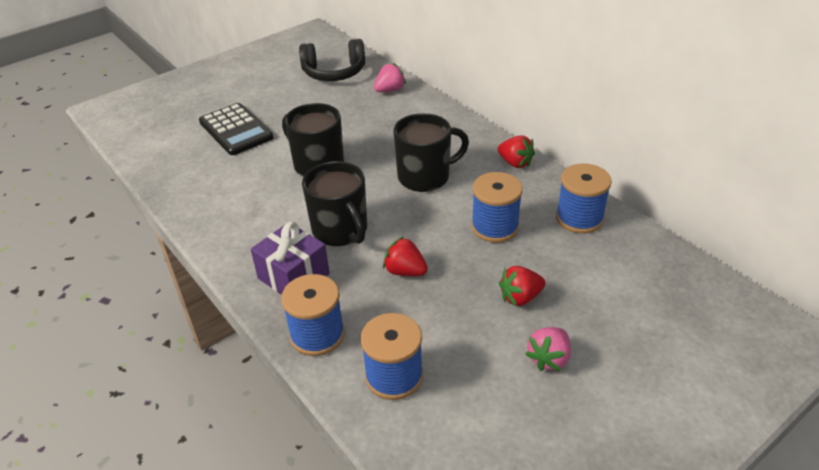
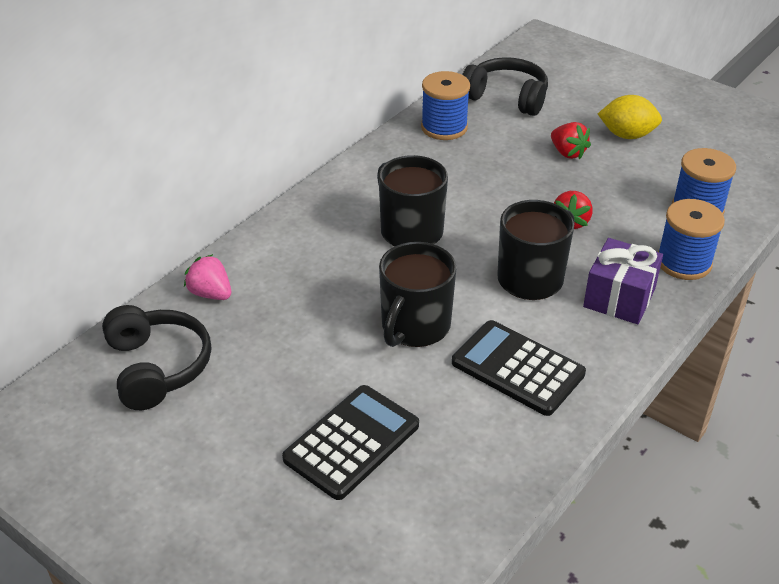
camera: 105 degrees left, 0 degrees up
blue spool [471,172,523,243] -> none
red strawberry [498,136,535,168] -> none
pink strawberry [525,327,571,371] -> yellow lemon [598,95,662,139]
none -> black calculator [452,320,586,416]
none -> black headphones [462,57,548,116]

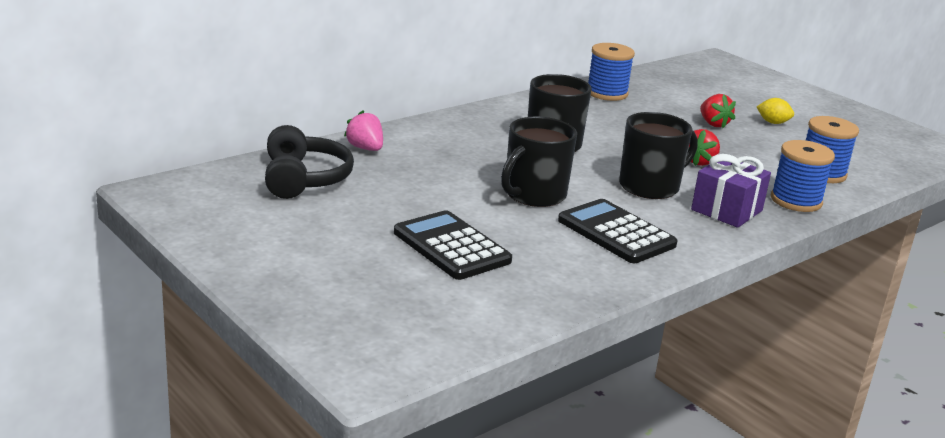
camera: 10 degrees right, 15 degrees down
black calculator [282,385,419,500] -> black calculator turned 90 degrees counterclockwise [394,210,512,280]
black headphones [462,57,548,116] -> none
yellow lemon [598,95,662,139] -> yellow lemon [757,98,794,124], size x0.65

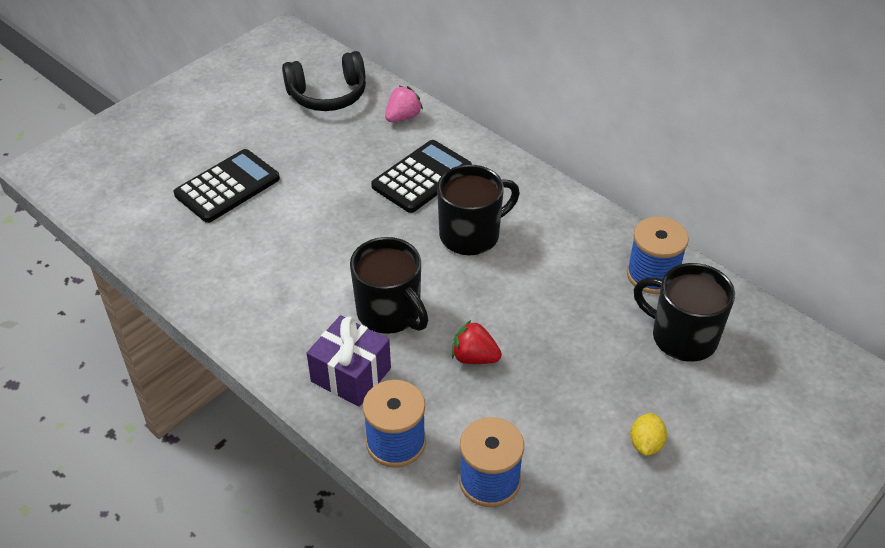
camera: 85 degrees right, 20 degrees up
black mug [501,116,577,207] -> black mug moved to [633,263,735,362]
black calculator [558,199,678,263] -> black calculator moved to [371,140,472,213]
red strawberry [700,94,736,128] -> none

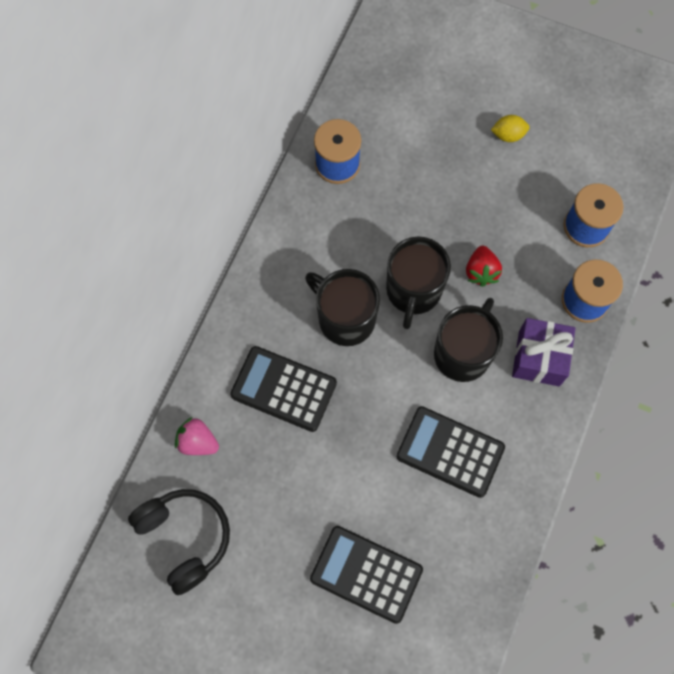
camera: 110 degrees left, 25 degrees up
black mug [633,263,735,362] -> black mug moved to [386,237,451,329]
none -> black calculator [396,406,505,498]

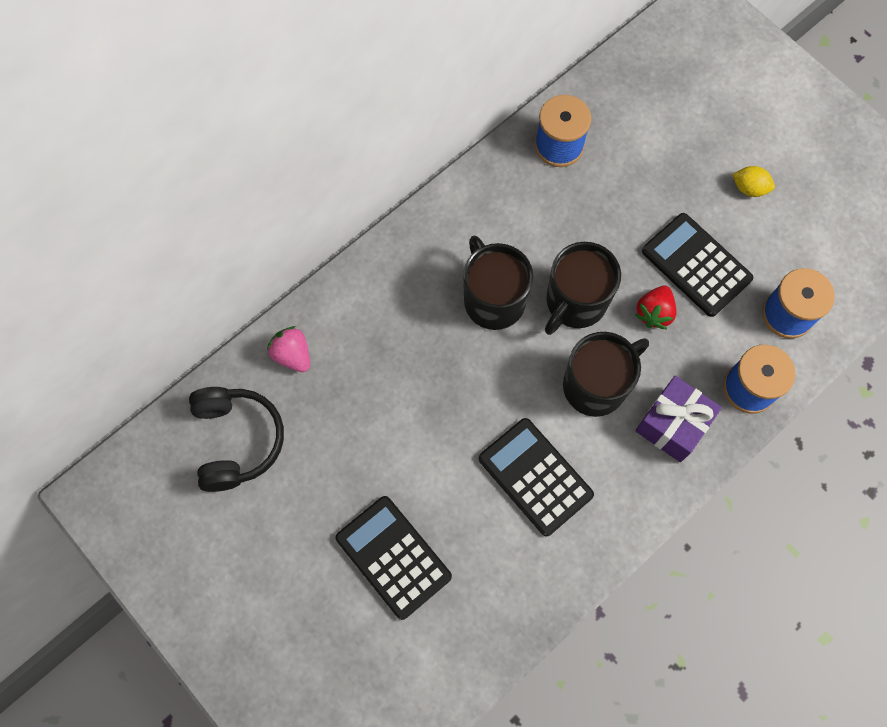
camera: 25 degrees right, 0 degrees up
black calculator [230,346,337,432] -> black calculator moved to [642,213,753,317]

